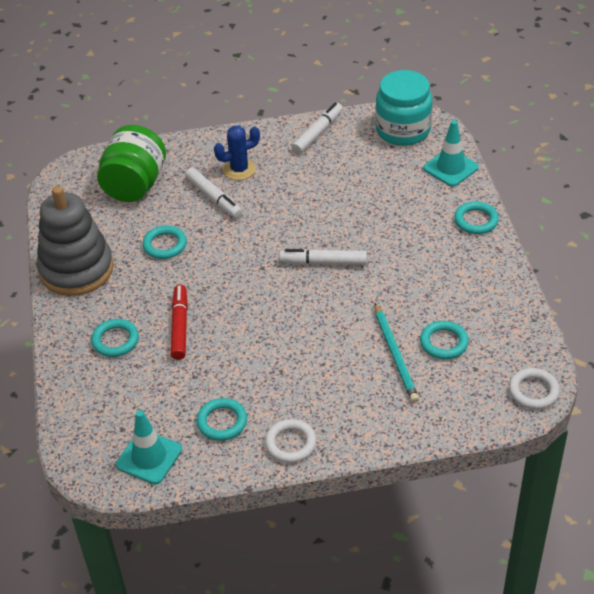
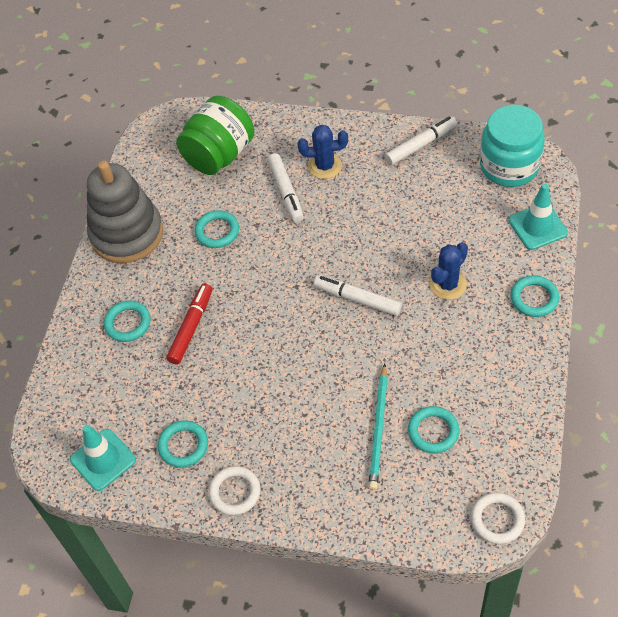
camera: 25 degrees right, 10 degrees up
none -> blue cactus [430,242,468,300]

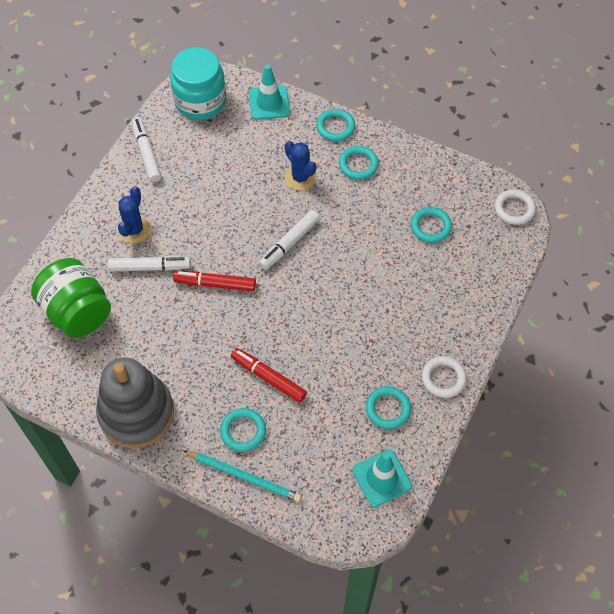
camera: 80 degrees left, 5 degrees up
turquoise ring [195,210,239,248] -> turquoise ring moved to [339,146,379,180]
turquoise pencil [368,364,388,490] -> turquoise pencil moved to [183,450,302,502]
none -> red marker [173,271,256,291]

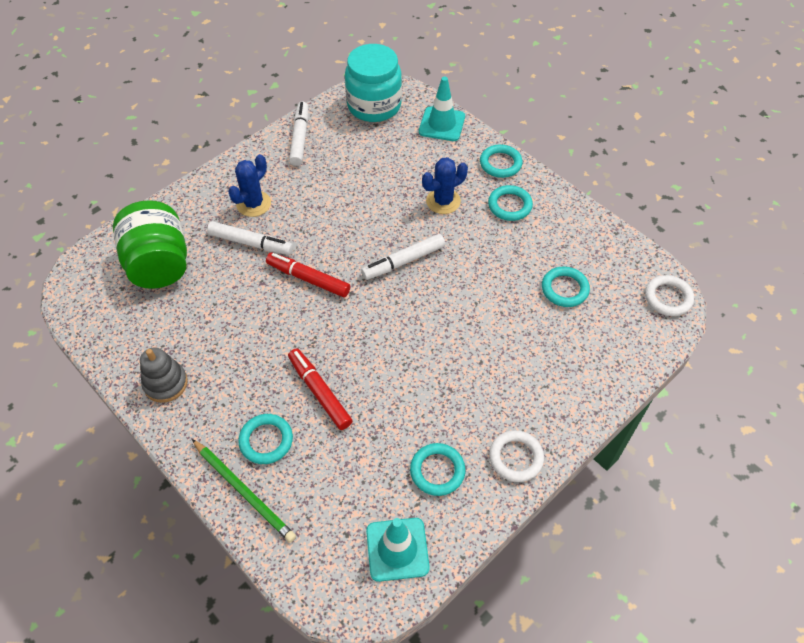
camera: 20 degrees right, 5 degrees down
grey stacking toy [96,357,174,448] -> grey stacking toy [140,347,188,403], size x0.51
turquoise pencil [183,450,302,502] -> green pencil [192,439,296,543]
blue cactus [285,141,316,190] -> blue cactus turned 75 degrees clockwise [422,157,468,214]

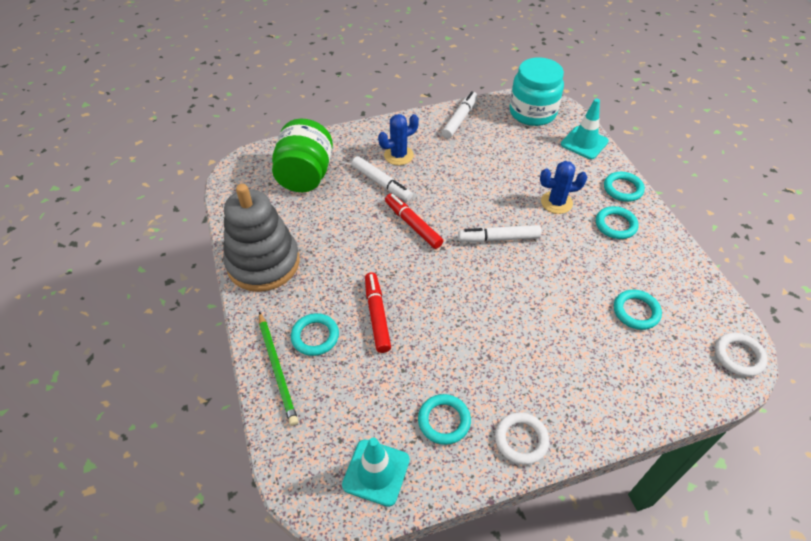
camera: 25 degrees right, 5 degrees down
grey stacking toy [140,347,188,403] -> grey stacking toy [223,184,300,292], size x1.95

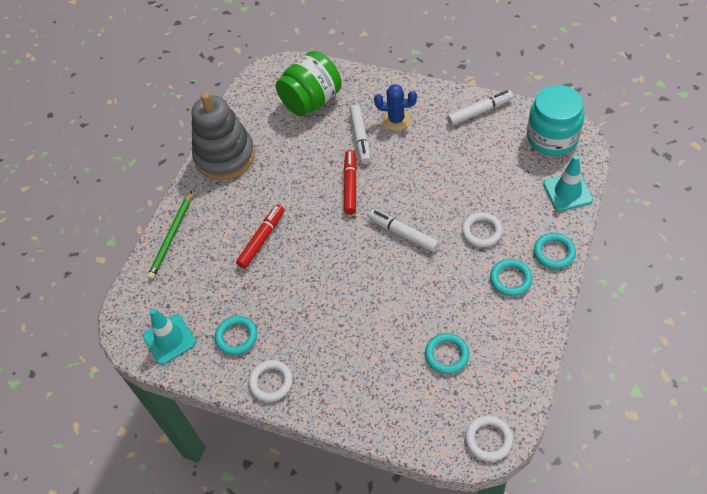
camera: 45 degrees right, 5 degrees up
turquoise ring [291,313,339,356] -> none
blue cactus [540,161,587,214] -> white ring [462,212,503,247]

